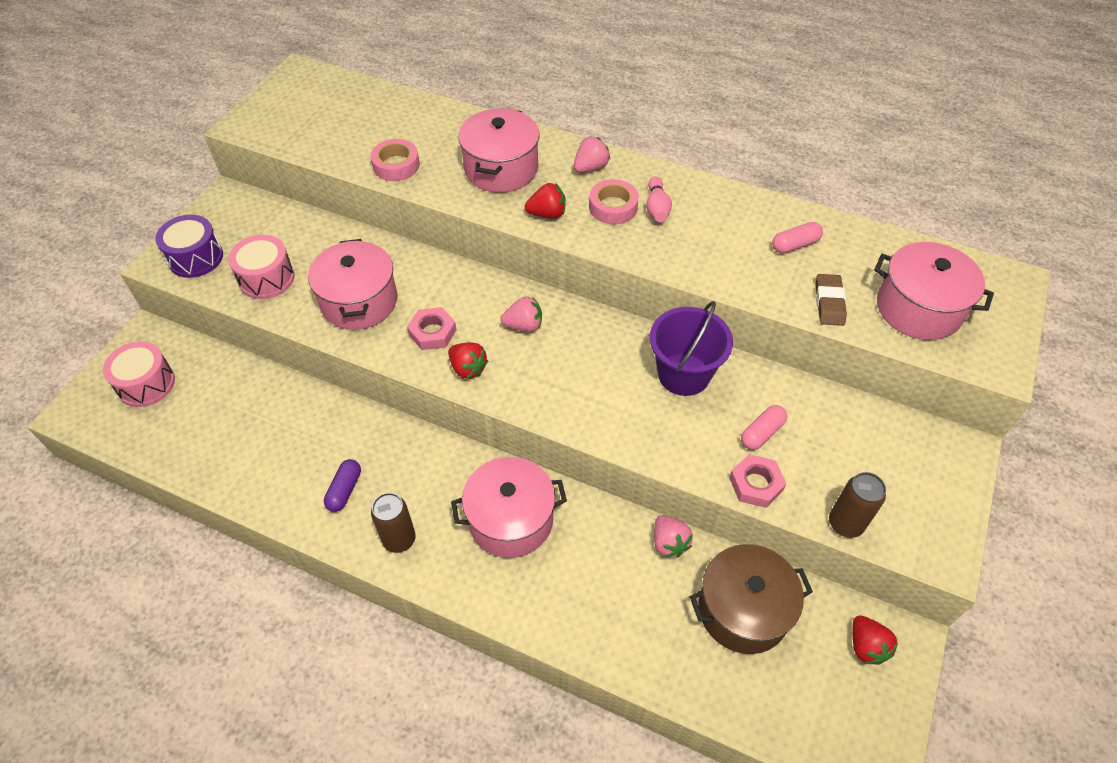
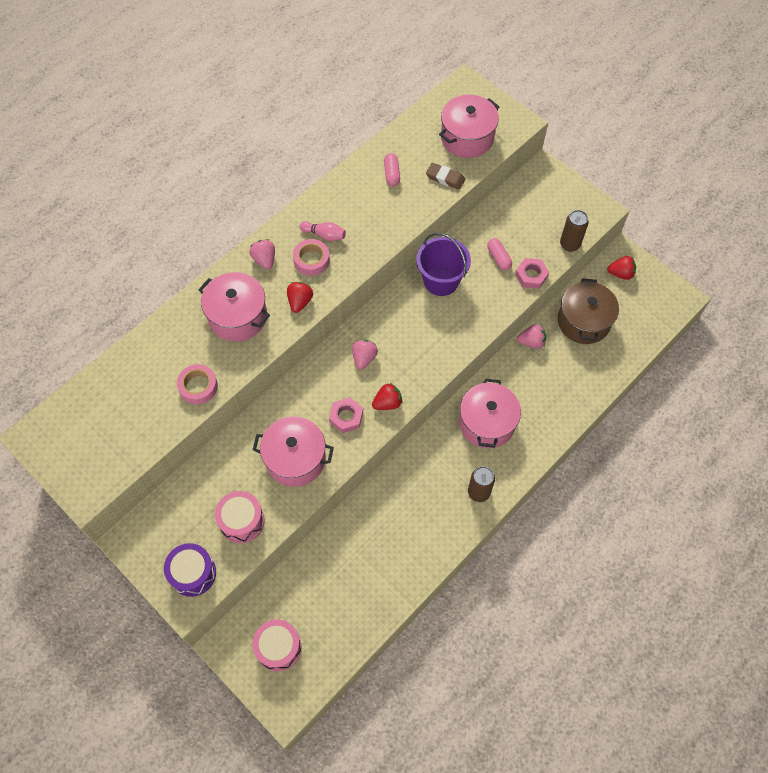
camera: 70 degrees left, 10 degrees up
purple capsule [324,459,361,512] -> none

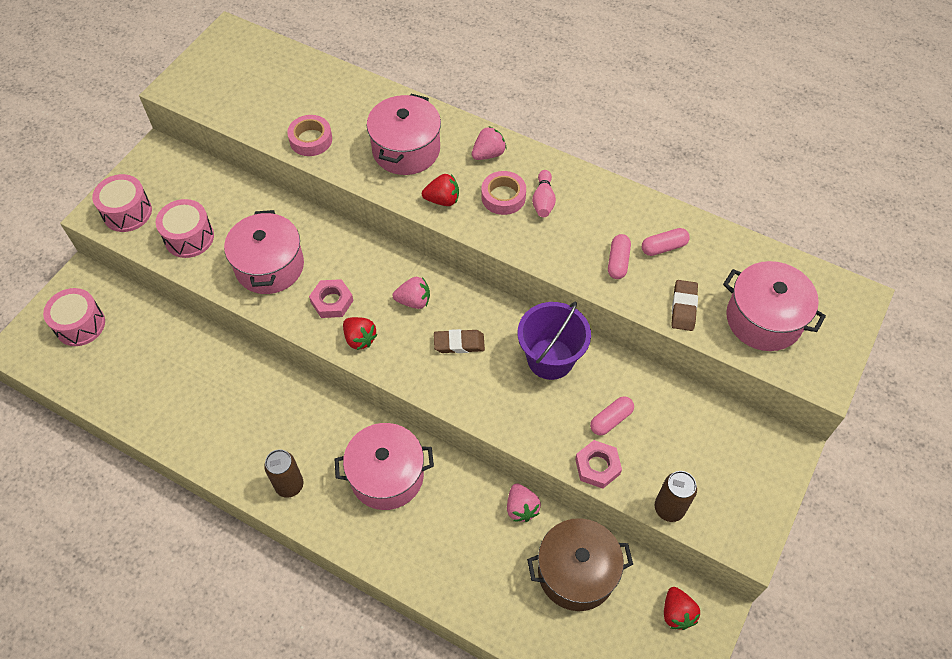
camera: 75 degrees right, 5 degrees down
purple drum [164,543,216,597] -> pink drum [92,174,152,232]
none -> brown eraser [434,329,485,353]
none -> pink capsule [608,234,631,279]

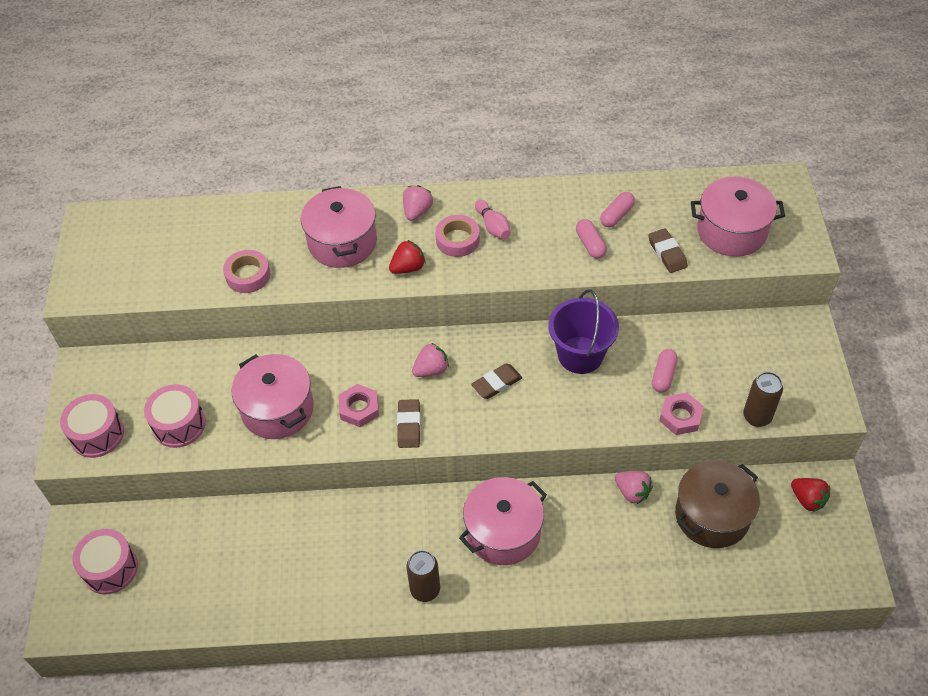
camera: 30 degrees left, 5 degrees down
red strawberry [343,317,378,350] -> brown eraser [397,399,421,448]

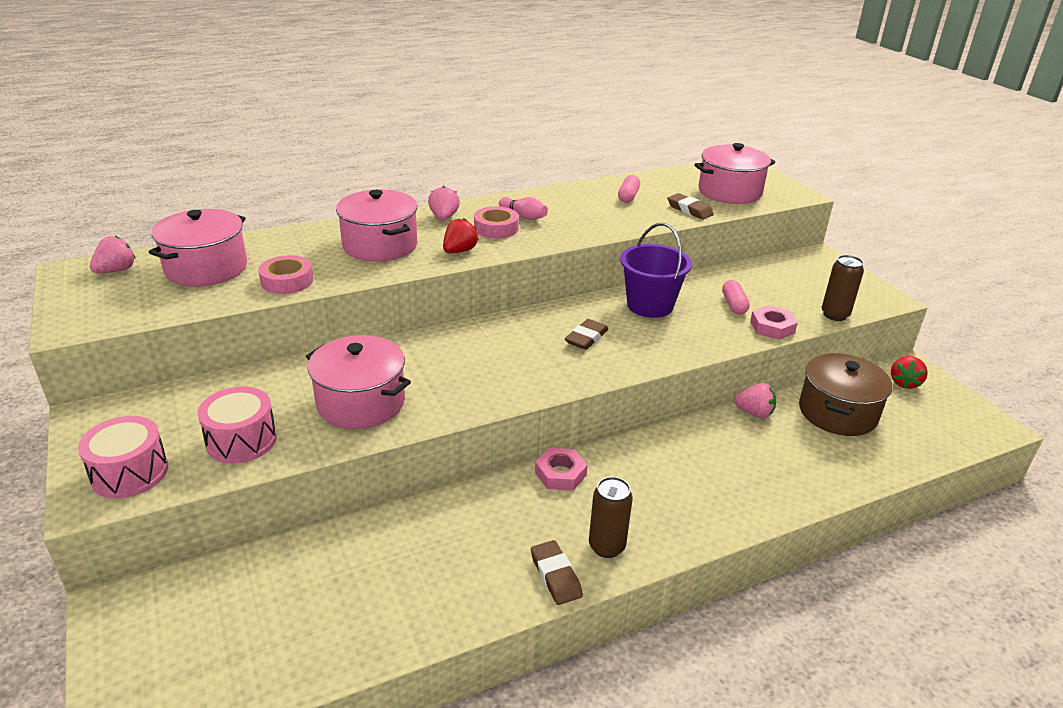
camera: 25 degrees left, 20 degrees down
pink drum [72,529,138,594] -> none
pink nut [339,384,379,427] -> pink nut moved to [535,448,588,491]
brown eraser [397,399,421,448] -> brown eraser moved to [531,540,583,605]
pink strawberry [412,343,449,377] -> pink strawberry moved to [90,236,136,273]
pink pot [459,477,547,565] -> pink pot moved to [149,209,247,287]
pink capsule [576,219,607,259] -> none
red strawberry [791,478,830,512] -> red strawberry turned 90 degrees clockwise [891,356,928,389]

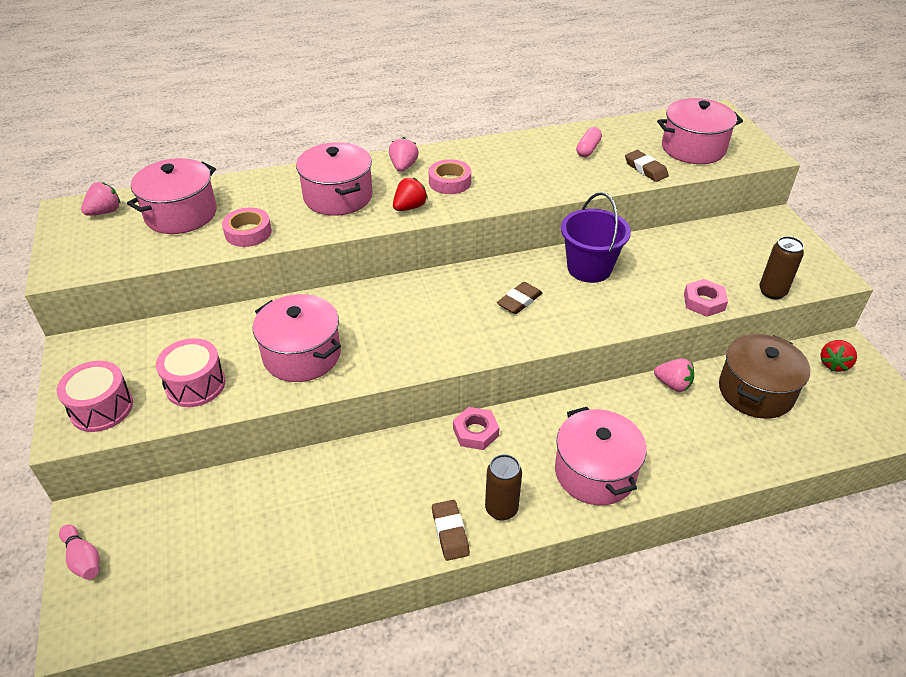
camera: 10 degrees right, 10 degrees up
pink bowling pin [499,197,548,220] -> pink bowling pin moved to [59,524,100,580]
pink capsule [722,280,750,314] -> none
none -> pink pot [555,407,647,505]

